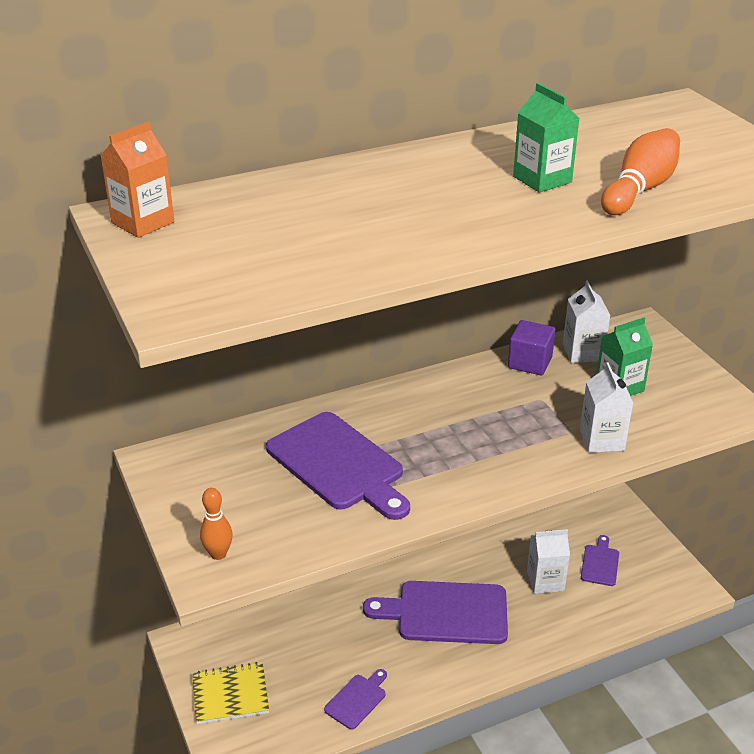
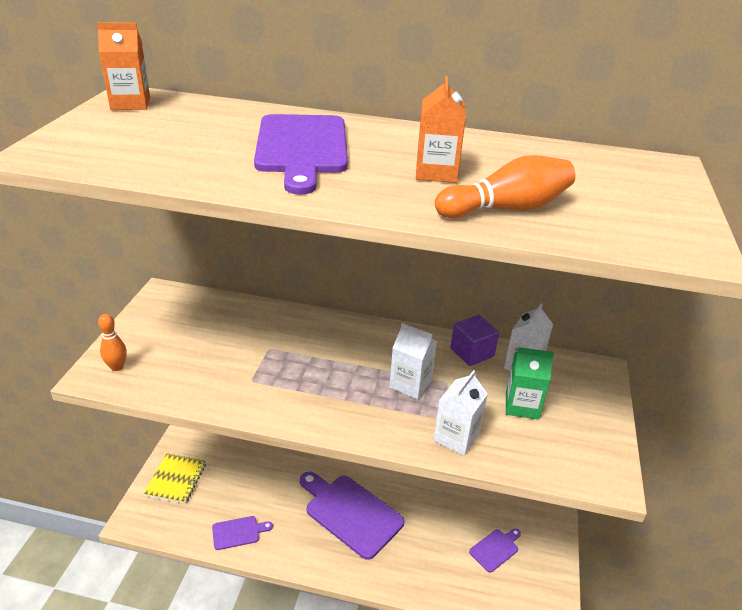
camera: 35 degrees right, 0 degrees up
yellow notebook [192,662,269,724] -> yellow notebook turned 75 degrees clockwise [143,453,206,504]
purple cutting board [266,412,410,520] -> purple cutting board moved to [254,114,348,195]
green carton [513,83,580,193] -> orange carton [416,76,466,183]
white carton [527,529,570,594] -> white carton moved to [389,323,437,399]

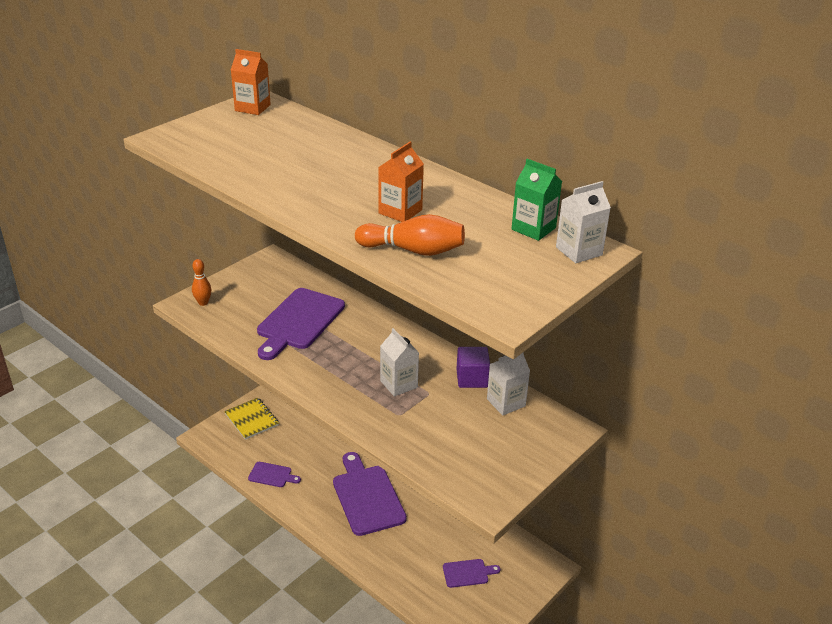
camera: 30 degrees right, 0 degrees up
yellow notebook [143,453,206,504] -> yellow notebook turned 75 degrees counterclockwise [224,398,279,440]
purple cutting board [254,114,348,195] -> purple cutting board moved to [257,288,345,360]
white carton [433,370,488,456] -> white carton moved to [556,181,611,263]
green carton [506,347,554,420] -> green carton moved to [512,159,562,241]

